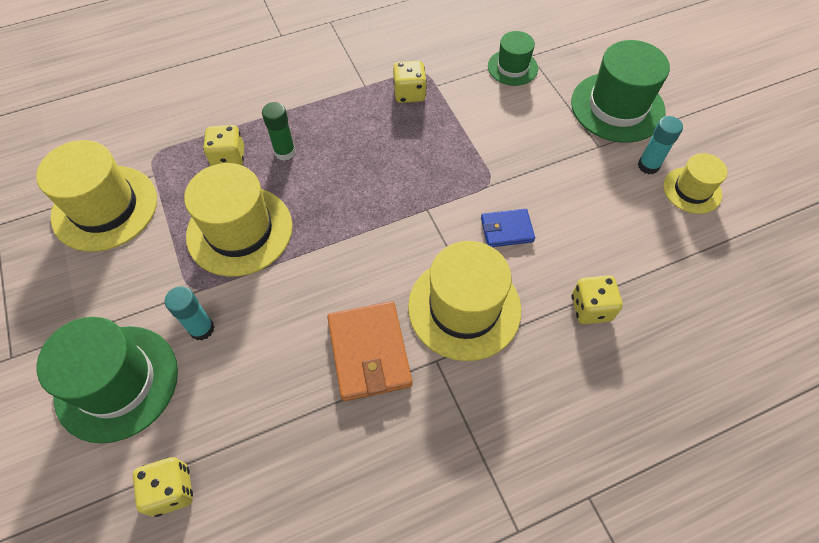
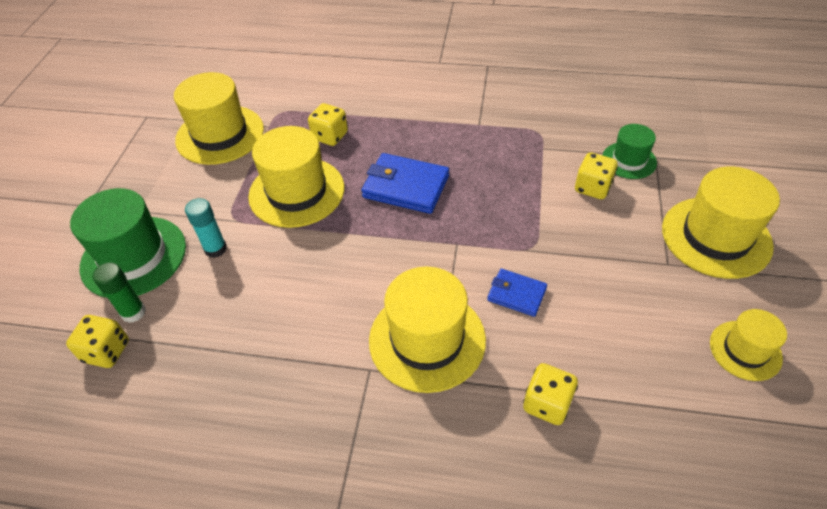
camera: 35 degrees right, 10 degrees down
green glue stick [262,102,296,161] -> green glue stick moved to [92,262,146,323]
orange wallet [327,301,412,401] -> none
yellow dice [393,61,427,103] -> yellow dice moved to [575,152,618,199]
green hat [571,40,670,143] -> yellow hat [662,166,780,279]
turquoise glue stick [638,116,683,174] -> none
none -> blue wallet [361,153,449,214]

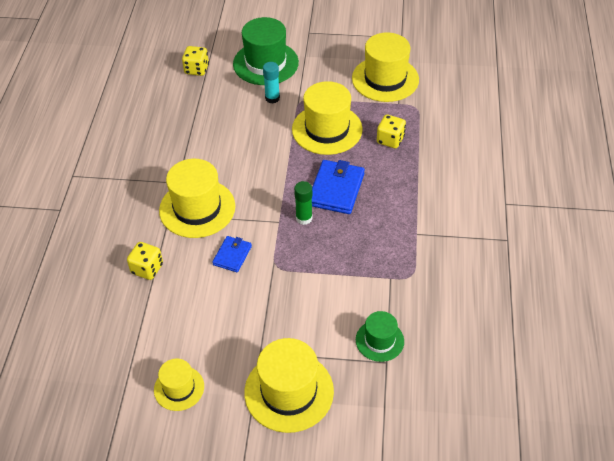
camera: 85 degrees right, 0 degrees up
green glue stick [92,262,146,323] -> green glue stick moved to [294,181,312,225]
yellow dice [575,152,618,199] -> none

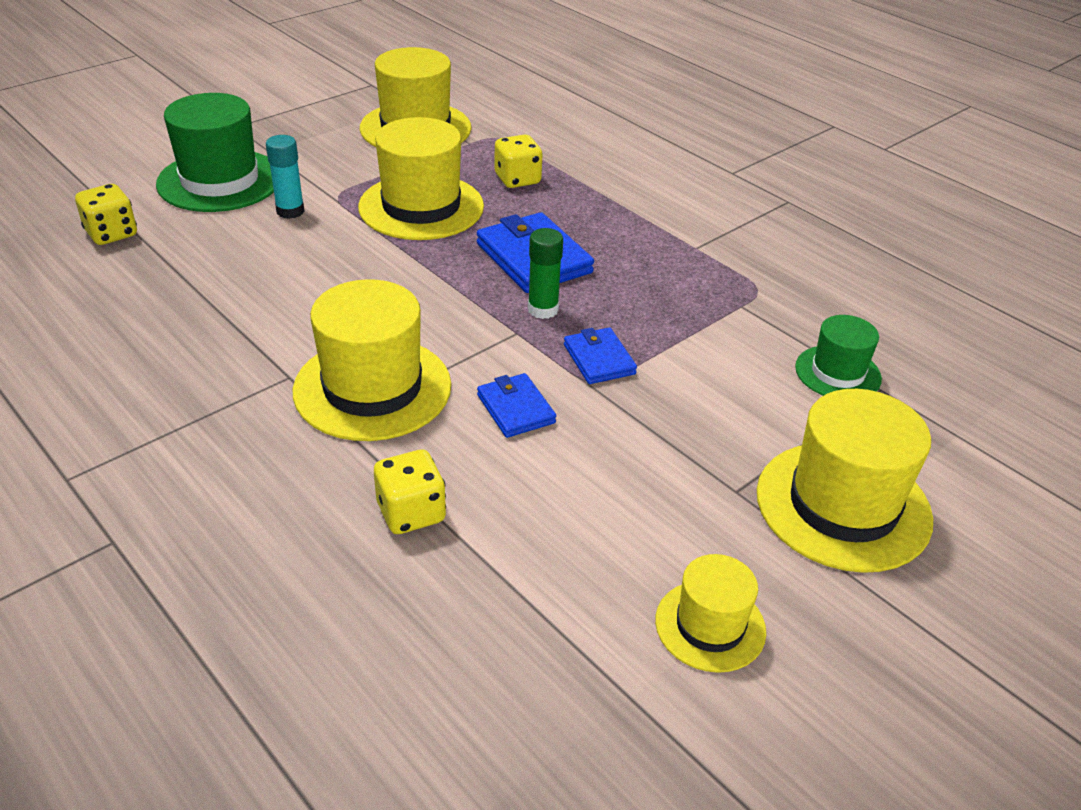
camera: 50 degrees left, 10 degrees down
none -> blue wallet [564,328,637,384]

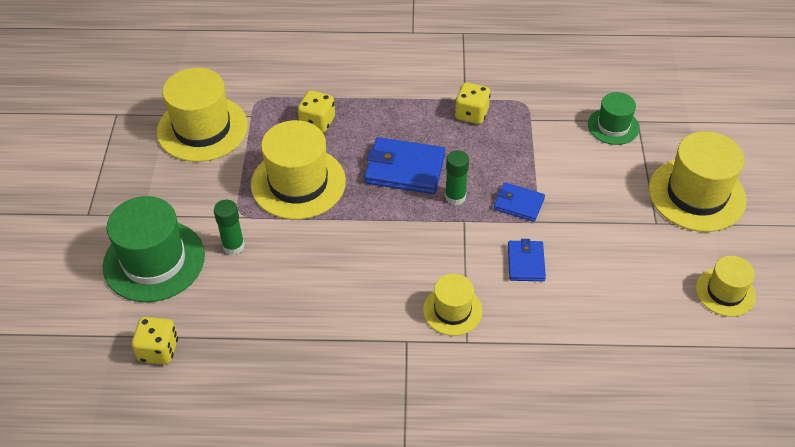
camera: 45 degrees left, 10 degrees up
turquoise glue stick [266,135,304,219] -> green glue stick [214,200,245,255]
yellow hat [293,279,451,441] -> yellow hat [423,274,483,336], size x0.57
yellow dice [374,449,446,534] -> yellow dice moved to [455,82,491,124]
blue wallet [477,373,556,438] -> blue wallet turned 75 degrees clockwise [508,239,546,281]

